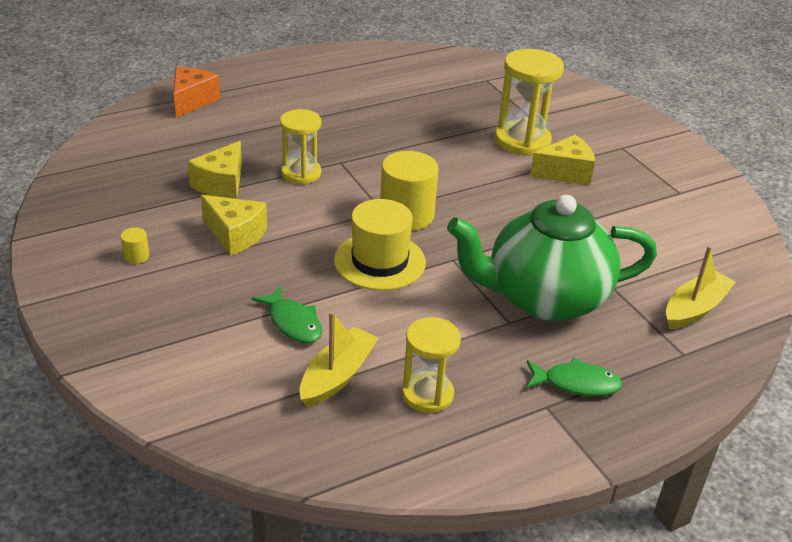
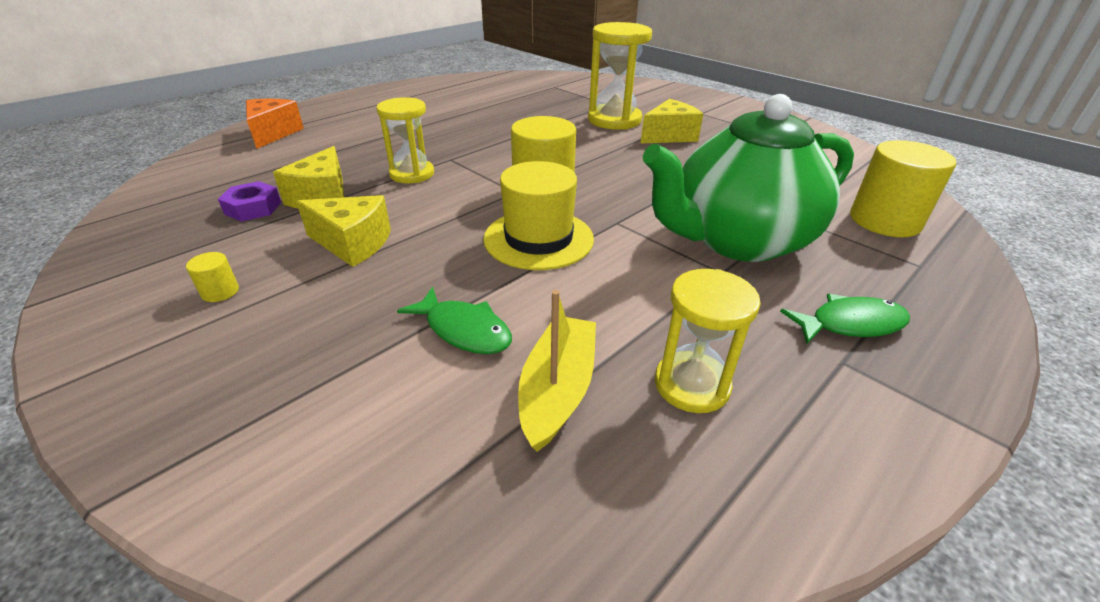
camera: 15 degrees left, 0 degrees up
yellow boat [666,246,736,329] -> yellow cylinder [850,140,956,237]
none -> purple nut [218,181,281,222]

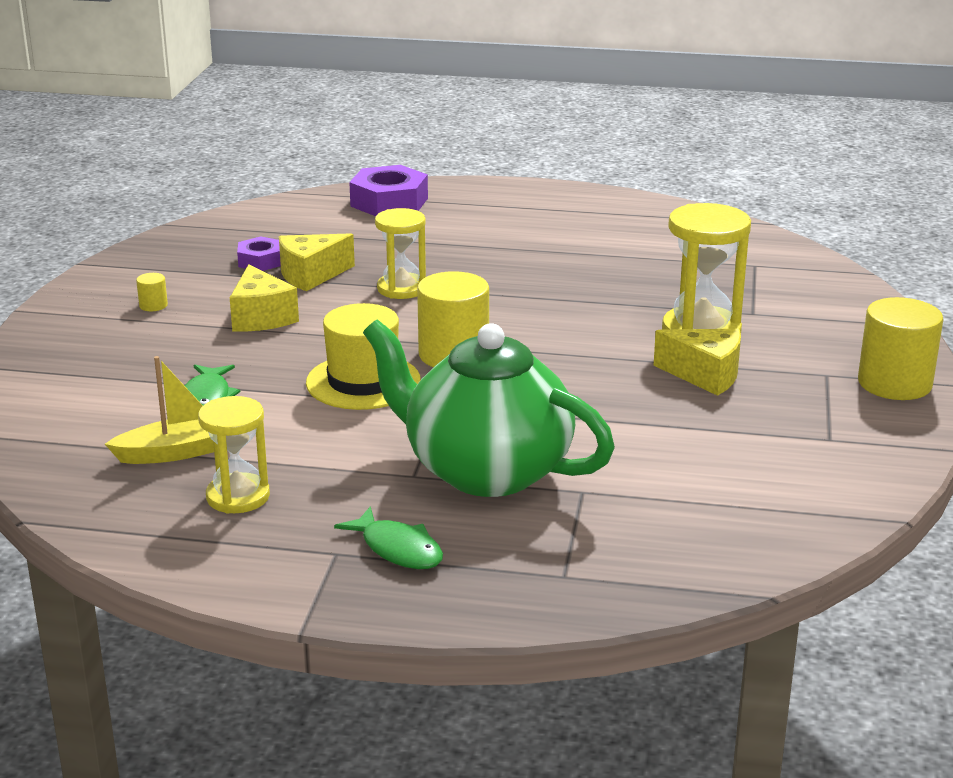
camera: 55 degrees right, 10 degrees down
orange cheese [246,99,304,149] -> purple nut [349,165,428,216]
yellow cylinder [850,140,956,237] -> yellow cylinder moved to [858,297,943,400]

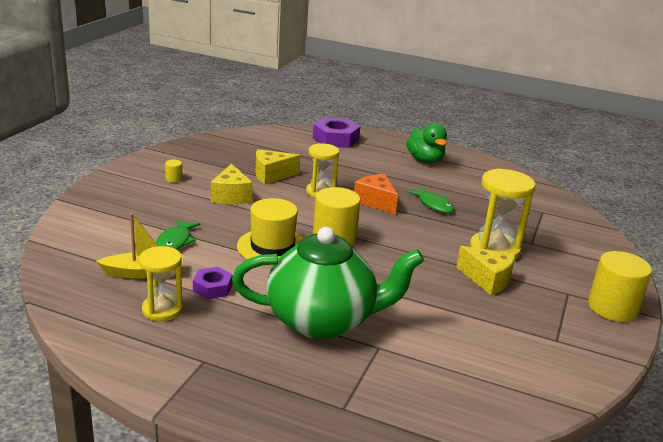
camera: 10 degrees right, 0 degrees up
purple nut [237,236,281,271] -> purple nut moved to [193,267,233,299]
green fish [334,506,443,569] -> green fish moved to [406,187,454,213]
green teapot [363,320,615,497] -> green teapot turned 135 degrees clockwise [232,227,424,339]
none -> orange cheese [354,174,398,215]
none -> green duck [406,123,447,163]

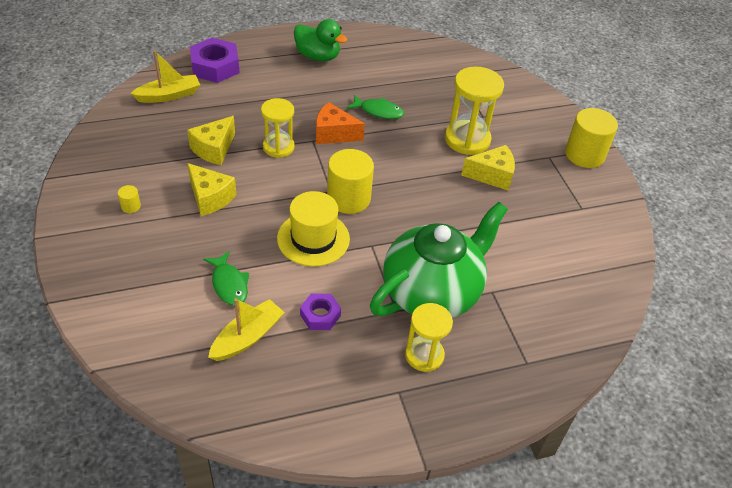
camera: 40 degrees left, 20 degrees up
yellow hourglass [139,246,183,321] -> yellow hourglass moved to [405,303,453,372]
none -> yellow boat [130,50,200,103]

